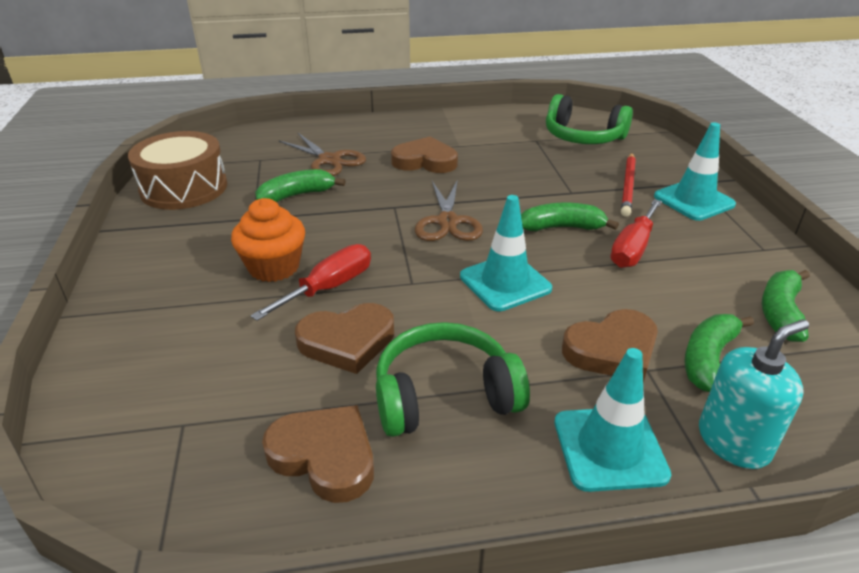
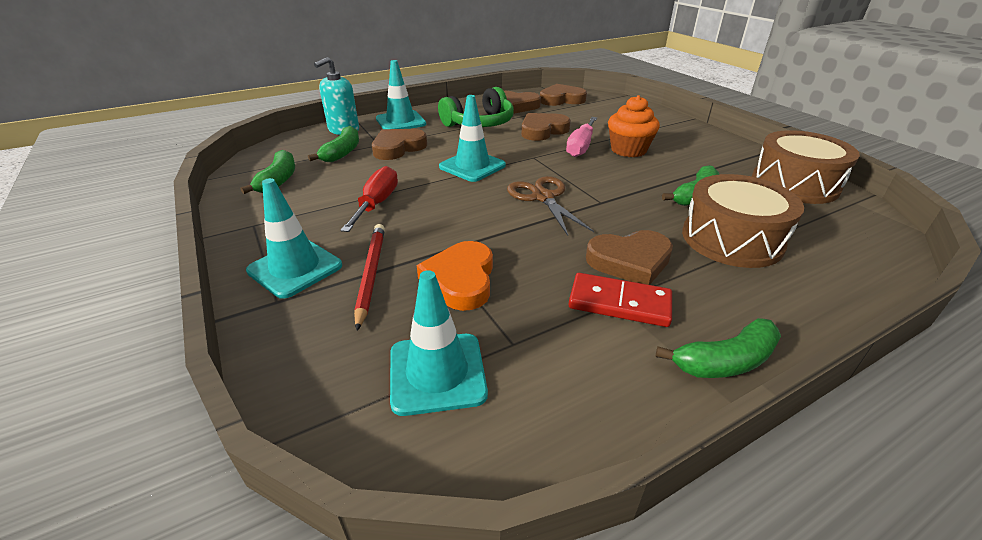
camera: 160 degrees right, 0 degrees up
red screwdriver [250,244,371,321] -> pink screwdriver [566,117,597,157]
brown scissors [279,132,366,176] -> brown drum [682,174,804,268]
green banana [521,203,619,231] -> green banana moved to [656,318,781,378]
green headphones [546,94,633,144] -> turquoise traffic cone [390,270,488,416]
none -> orange heart [417,241,493,311]
none -> brown heart [540,84,587,106]
none -> red domino [569,273,672,327]

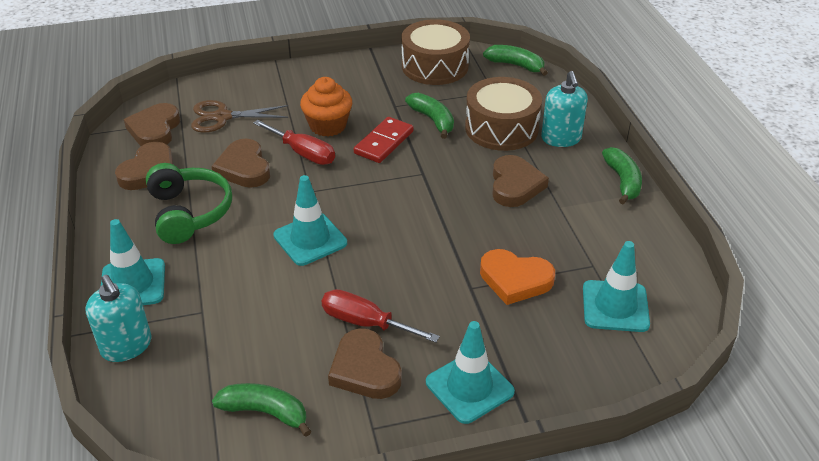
camera: 75 degrees left, 5 degrees up
green banana [308,126,359,162] -> green banana moved to [483,45,548,76]
red pencil [354,224,385,331] -> none
brown heart [372,129,427,160] -> brown heart moved to [328,328,402,399]
brown scissors [507,176,594,236] -> brown scissors moved to [191,100,288,133]
pink screwdriver [566,117,597,157] -> red screwdriver [253,120,335,165]
red domino [569,273,672,327] -> red domino moved to [354,117,414,163]
none -> turquoise soap dispenser [541,71,588,147]

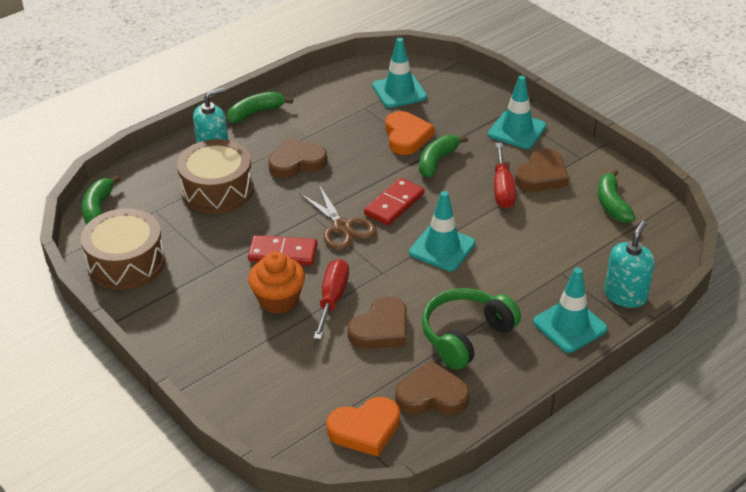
camera: 115 degrees left, 0 degrees up
brown heart [124,103,180,146] -> orange heart [326,397,400,457]
brown scissors [191,100,288,133] -> brown scissors moved to [299,185,377,250]
green banana [405,93,454,139] -> green banana moved to [419,135,468,178]
none -> red domino [364,178,424,226]

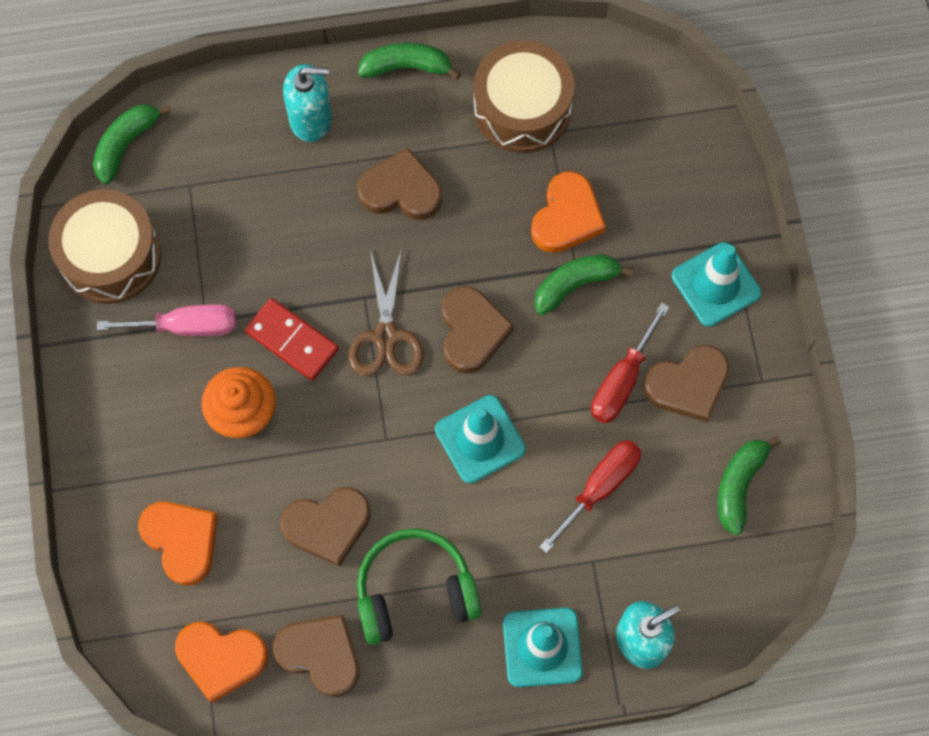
camera: 30 degrees right, 30 degrees up
brown drum [177,139,254,214] -> brown drum moved to [473,40,574,153]
red screwdriver [313,259,349,340] -> red screwdriver moved to [539,440,641,553]
red domino [364,178,424,226] -> brown heart [442,286,514,374]
turquoise traffic cone [372,38,427,108] -> none
none -> pink screwdriver [97,304,236,336]
none -> orange heart [138,501,218,586]

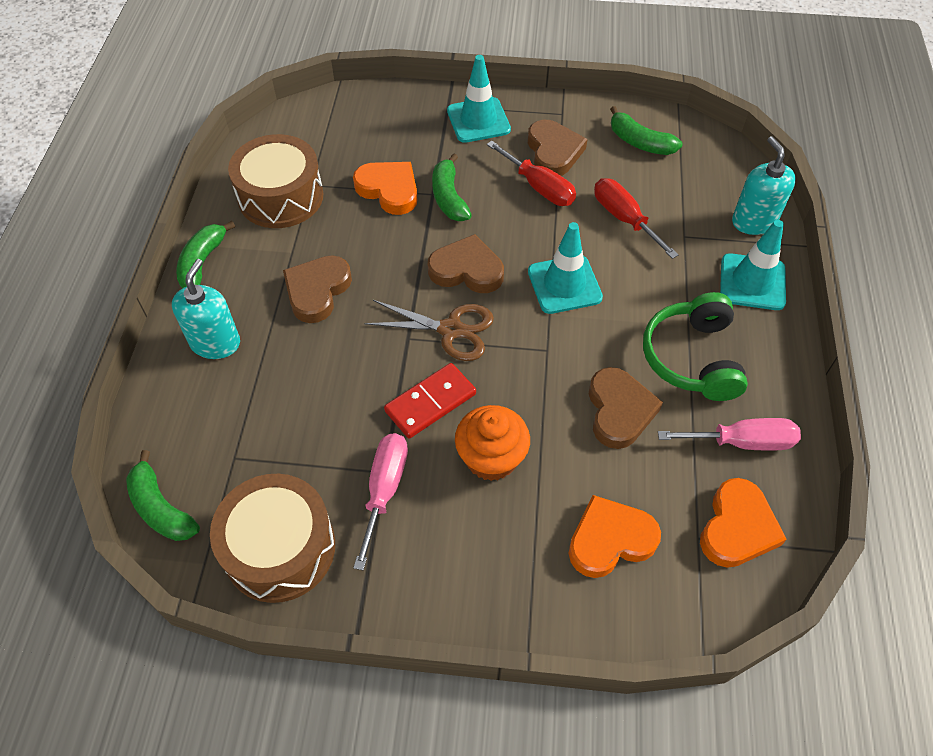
camera: 75 degrees left, 15 degrees down
brown heart [273,615,359,697] -> pink screwdriver [658,418,801,450]

